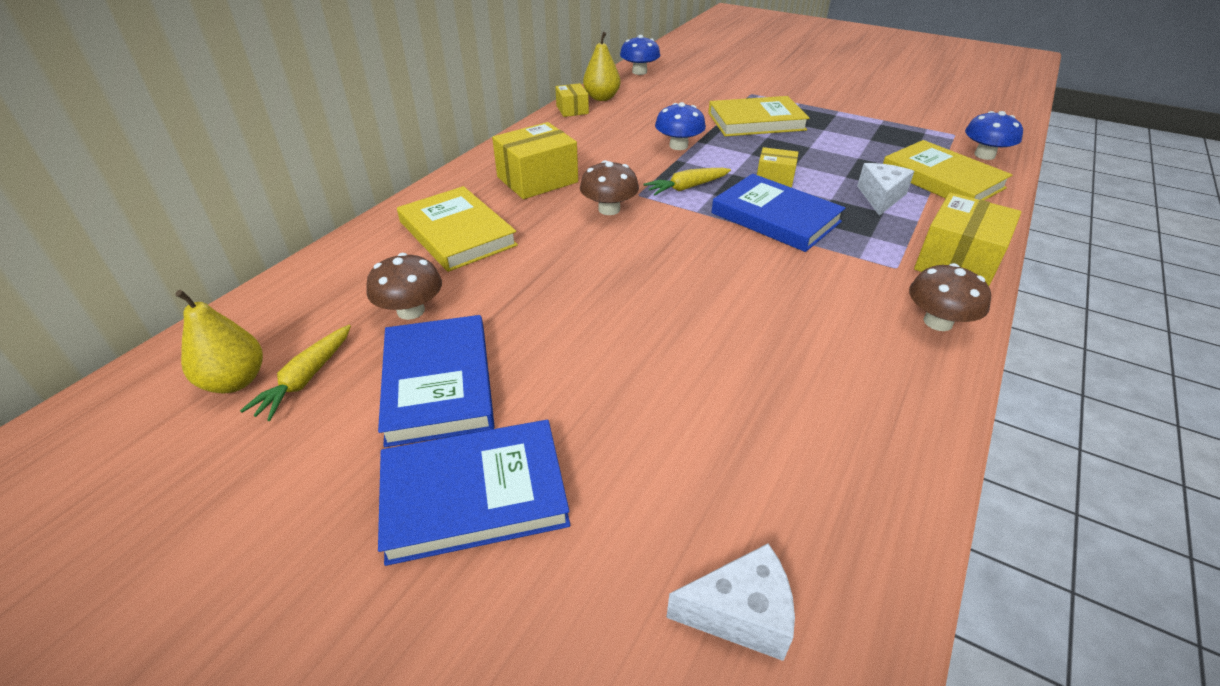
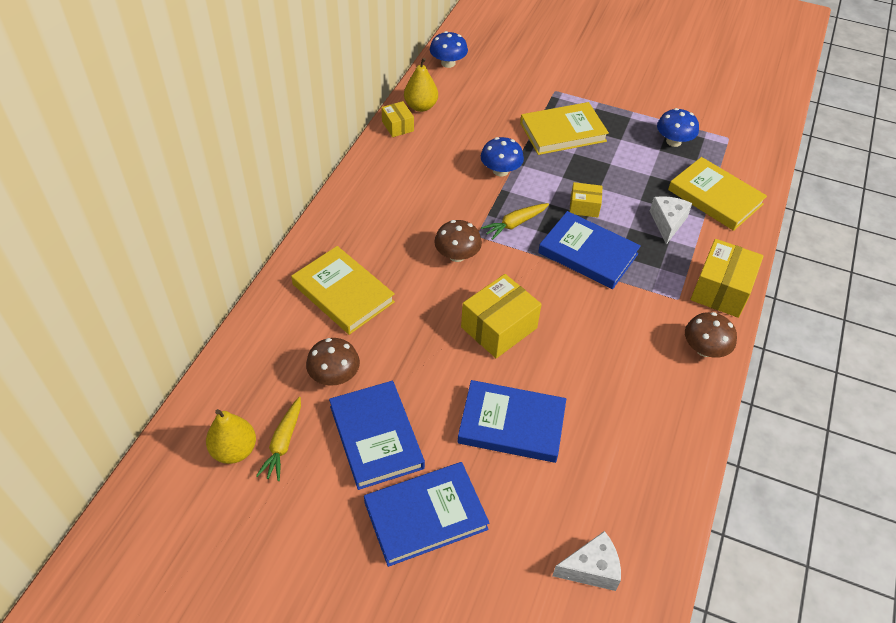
camera: 10 degrees left, 10 degrees up
yellow box [492,122,578,199] -> yellow box moved to [461,274,542,358]
blue mushroom [965,111,1023,160] -> blue mushroom moved to [657,108,699,147]
none -> blue book [458,380,566,463]

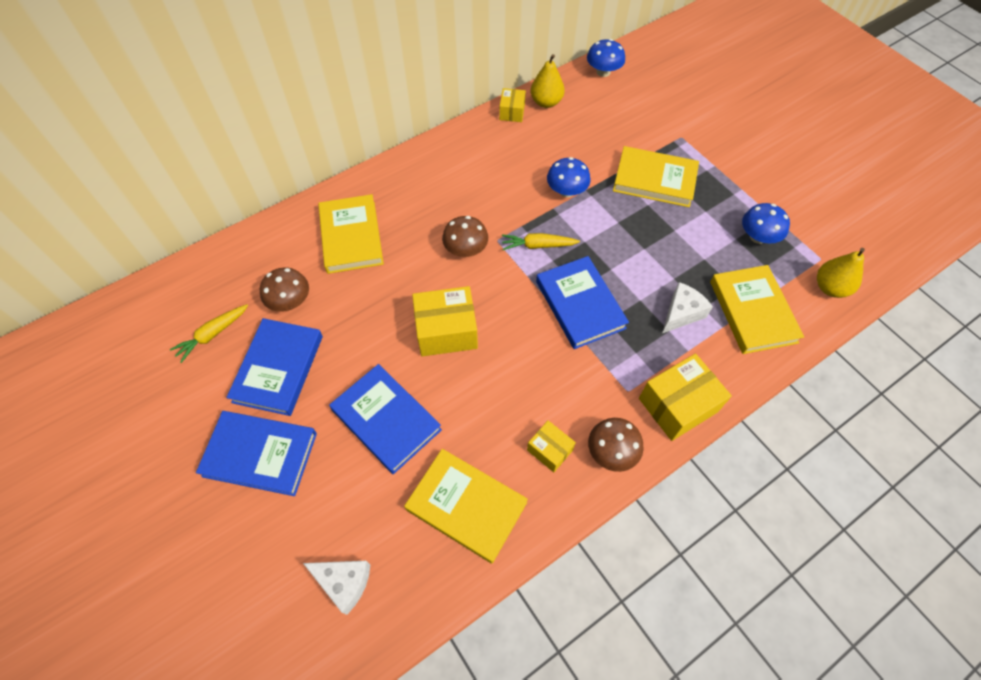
camera: 35 degrees right, 10 degrees up
yellow pear [206,409,256,464] -> yellow pear moved to [817,248,865,298]
yellow box [570,182,603,218] -> yellow box moved to [527,421,576,472]
none -> yellow book [404,449,528,564]

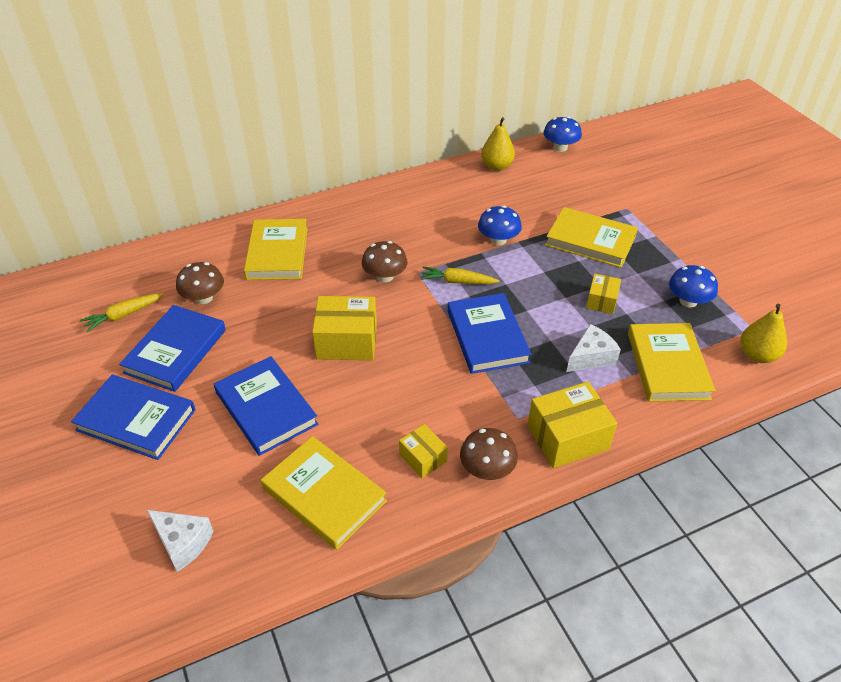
camera: 10 degrees right, 15 degrees down
yellow box [499,88,526,122] -> yellow box moved to [586,274,621,314]

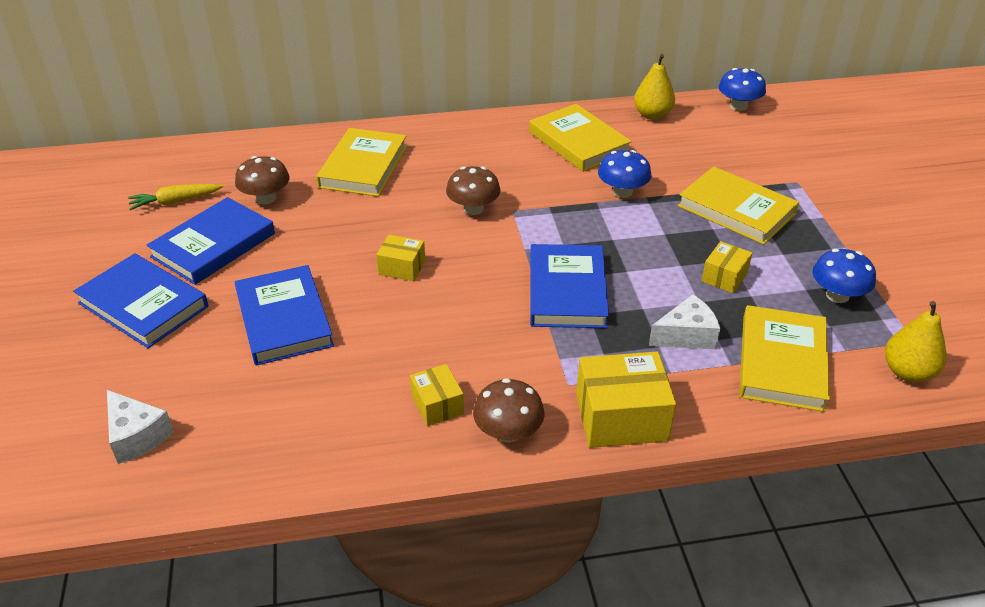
camera: 15 degrees right, 5 degrees down
yellow book [261,436,387,550] -> yellow book moved to [529,104,632,172]
yellow box [312,296,377,360] -> yellow box [376,235,425,281], size x0.56
yellow carrot [420,266,500,284] -> none

